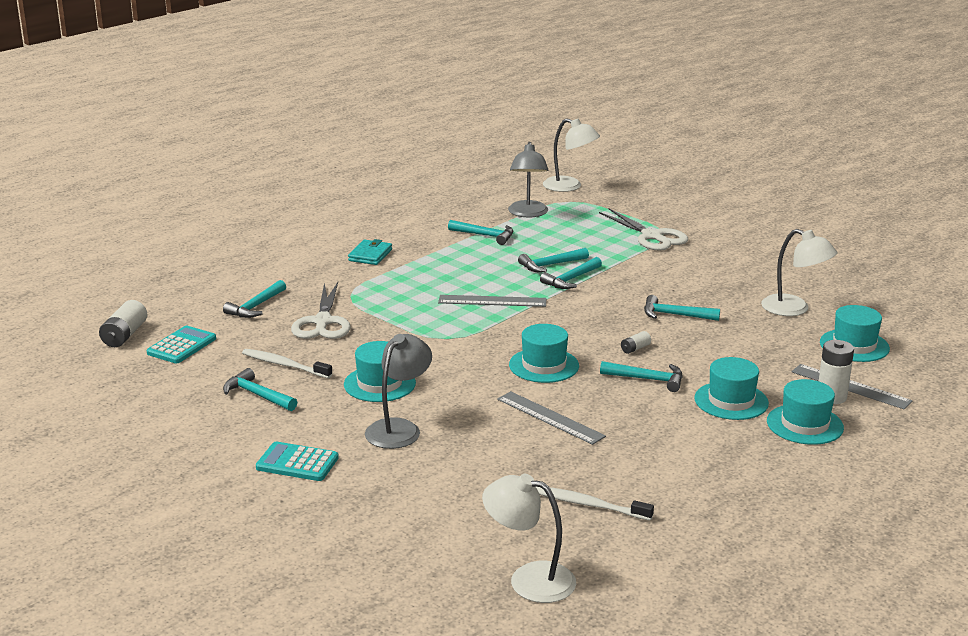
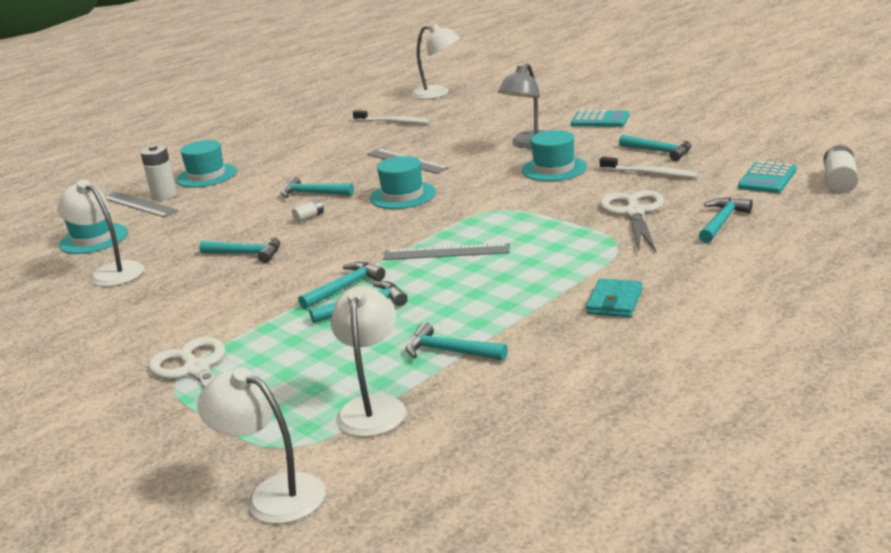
camera: 175 degrees left, 0 degrees up
grey lamp [508,142,549,218] -> white lamp [331,287,406,437]
turquoise hat [694,357,769,420] -> none

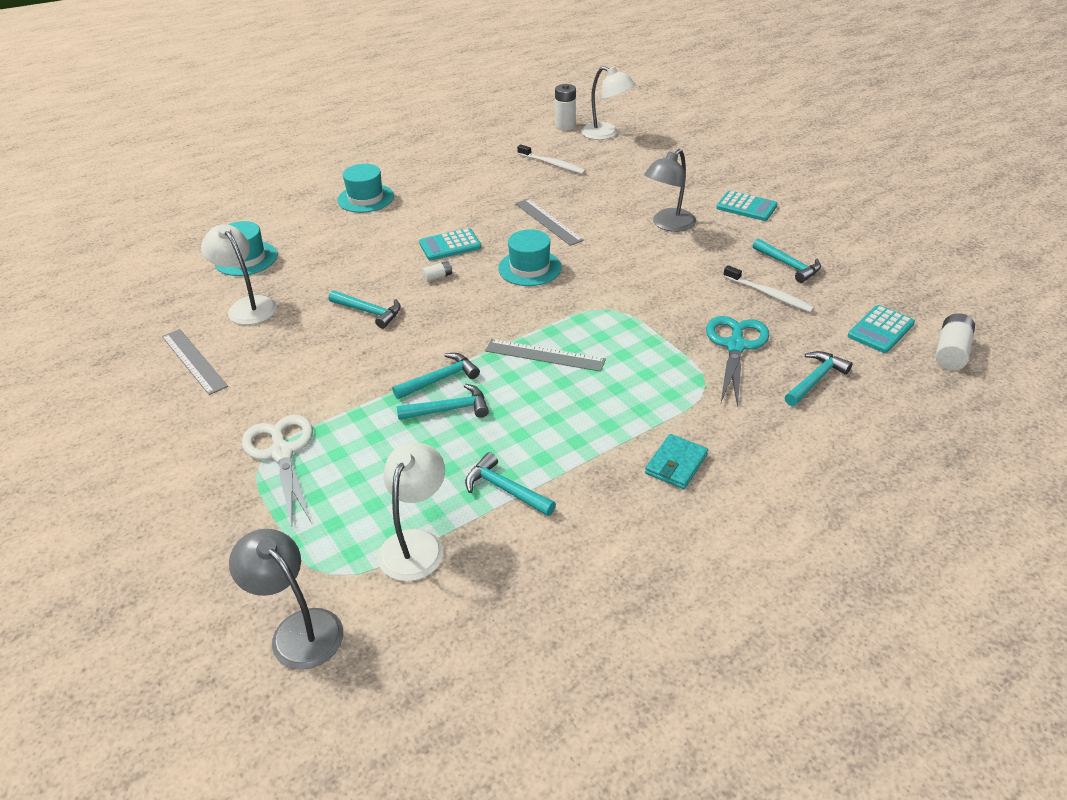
camera: 10 degrees right, 15 degrees up
grey ruler [105,192,179,218] -> grey ruler moved to [162,329,228,395]
white battery [140,145,177,201] -> white battery moved to [555,84,576,131]
white lamp [197,367,325,524] -> grey lamp [229,529,343,670]
turquoise hammer [281,176,354,198] -> turquoise calculator [419,228,481,261]
turquoise hat [522,130,587,181] -> none
white scissors [600,190,664,252] -> turquoise scissors [706,316,770,408]

